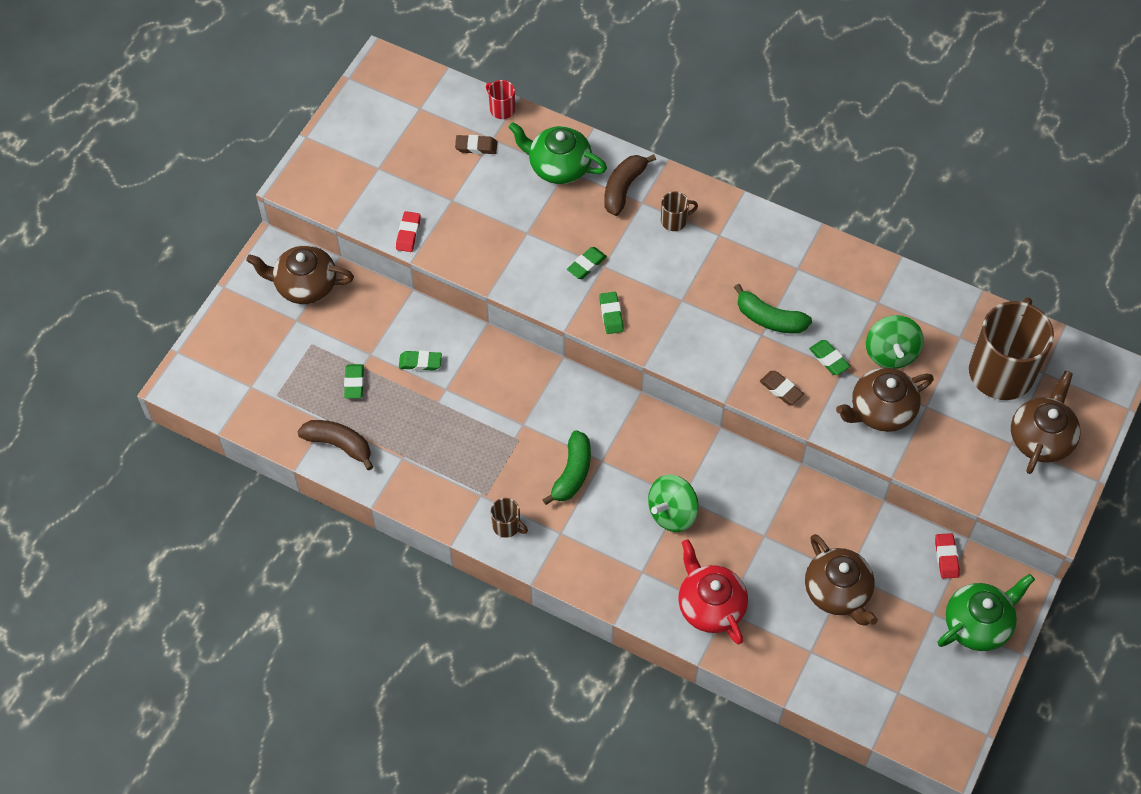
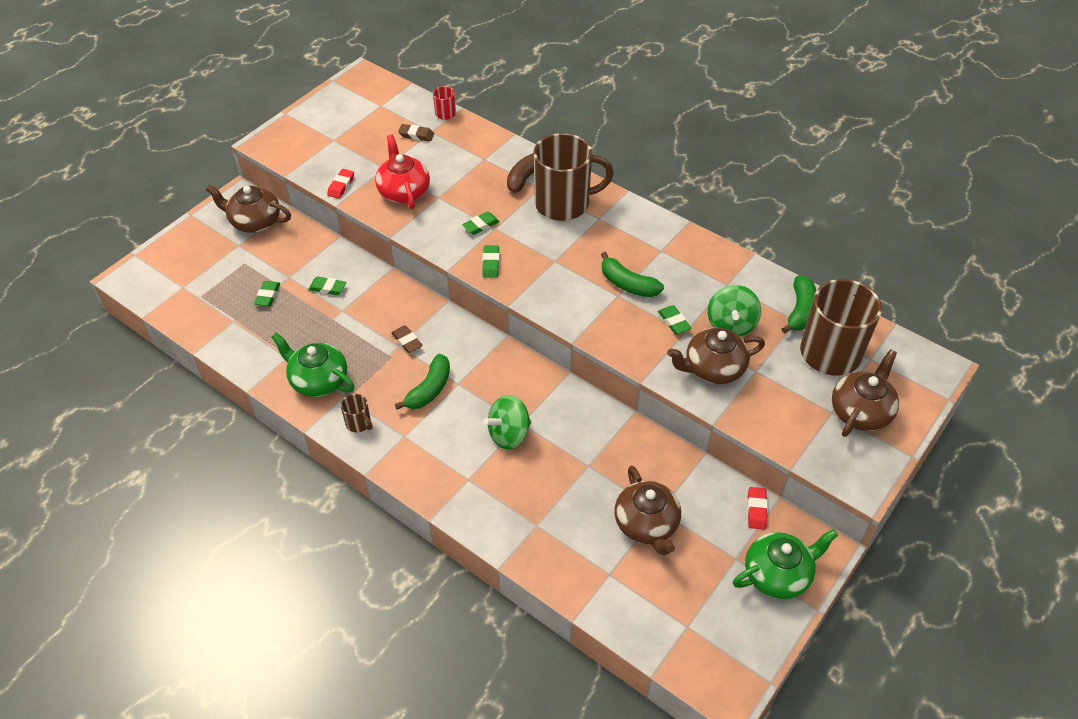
camera: 10 degrees right, 10 degrees down
brown banana [297,420,373,470] -> none
green teapot [509,122,607,184] -> green teapot moved to [271,333,354,397]
brown mug [661,191,698,231] -> brown mug [533,133,614,221], size x2.41
red teapot [678,539,748,644] -> red teapot moved to [375,135,430,209]
brown eraser [760,371,804,405] -> brown eraser moved to [391,325,423,353]
none -> green banana [782,276,816,334]

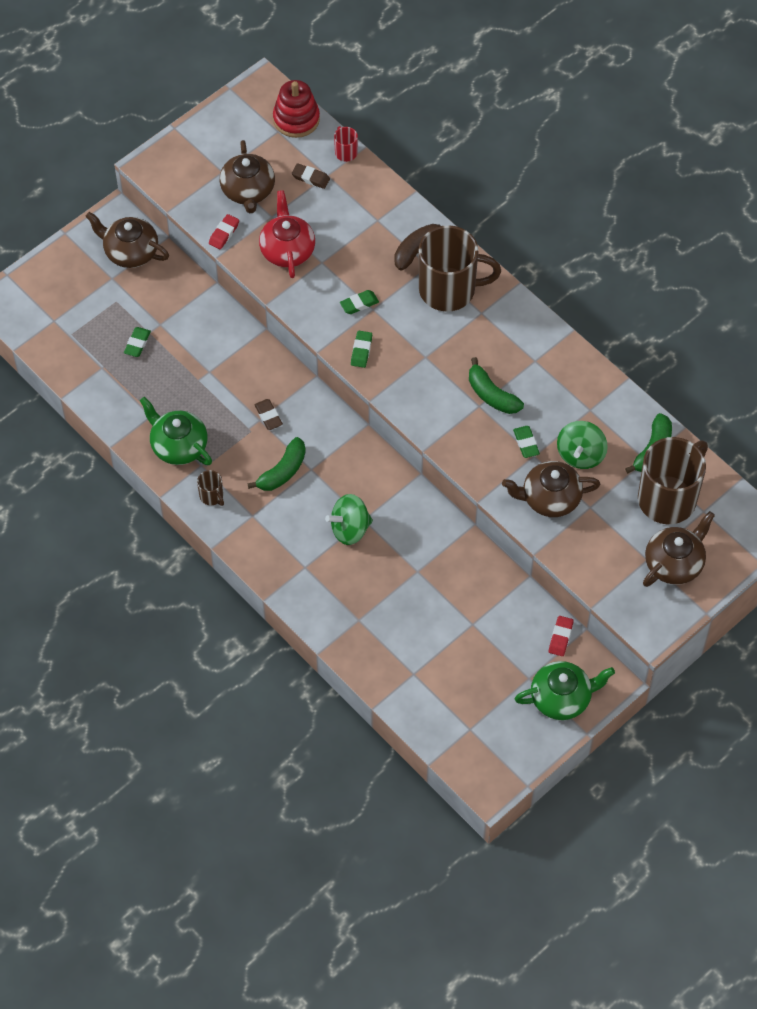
camera: 10 degrees right, 10 degrees up
green eraser [308,277,346,295] -> none
brown teapot [615,466,681,555] -> brown teapot moved to [220,140,275,213]
none -> red stacking toy [273,80,320,138]

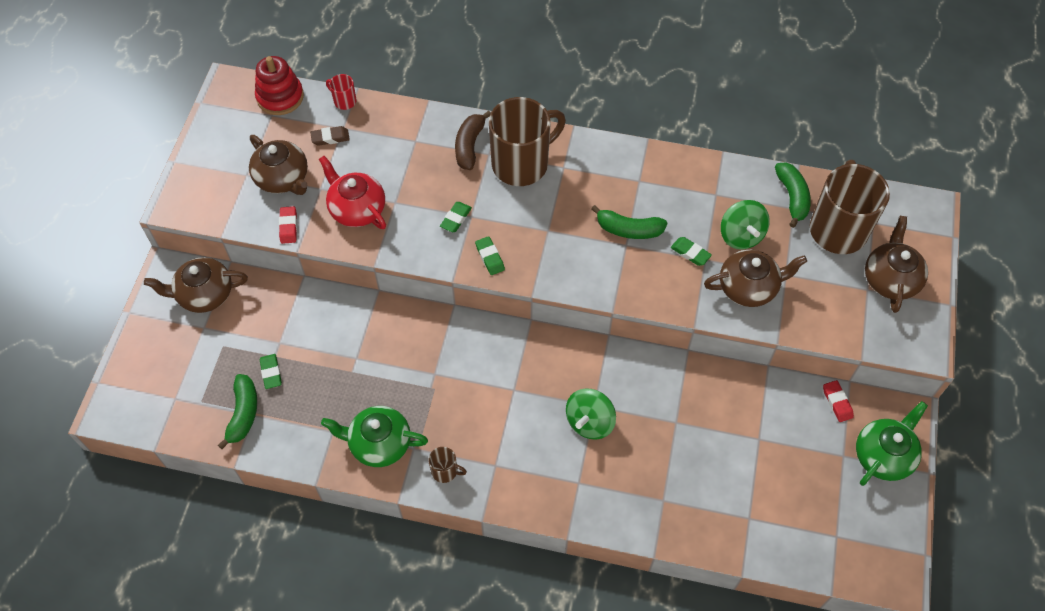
camera: 35 degrees left, 0 degrees up
green banana [247,437,306,491] -> green banana moved to [218,374,257,449]
brown eraser [254,399,283,430] -> none
brown teapot [502,461,600,517] -> brown teapot turned 150 degrees counterclockwise [704,249,807,307]

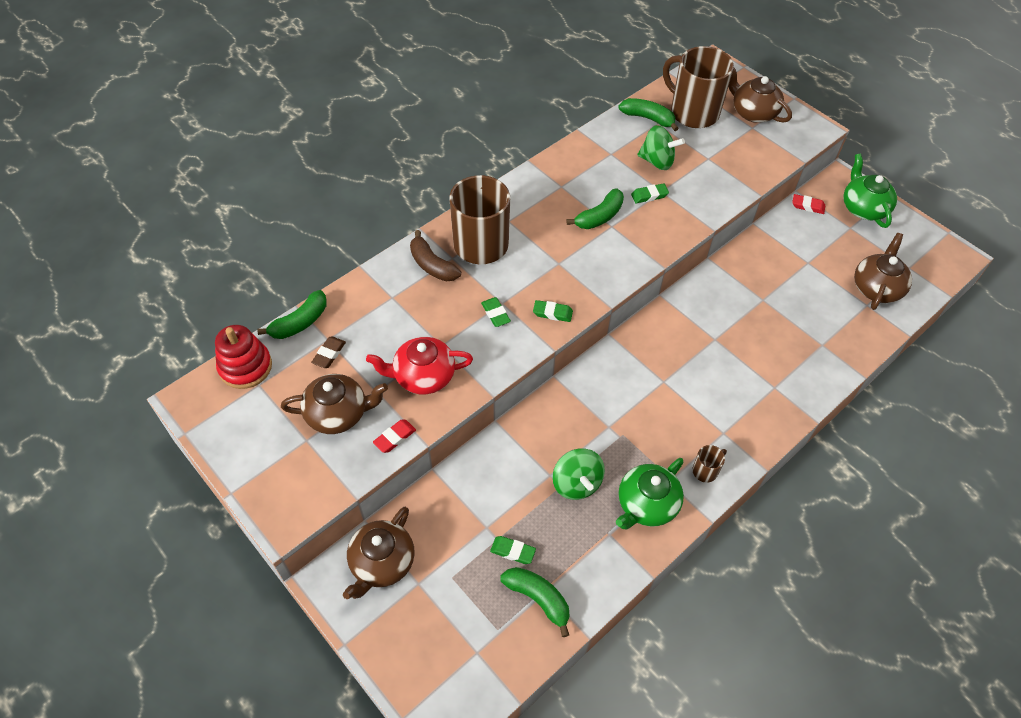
camera: 55 degrees left, 5 degrees down
red eraser [279,206,297,244] -> red eraser turned 75 degrees counterclockwise [373,420,416,453]
red mug [326,74,357,110] -> green banana [257,290,327,339]
green spinning top [566,389,616,439] -> green spinning top moved to [553,448,605,500]
brown teapot [704,249,807,307] -> brown teapot moved to [854,233,912,310]

